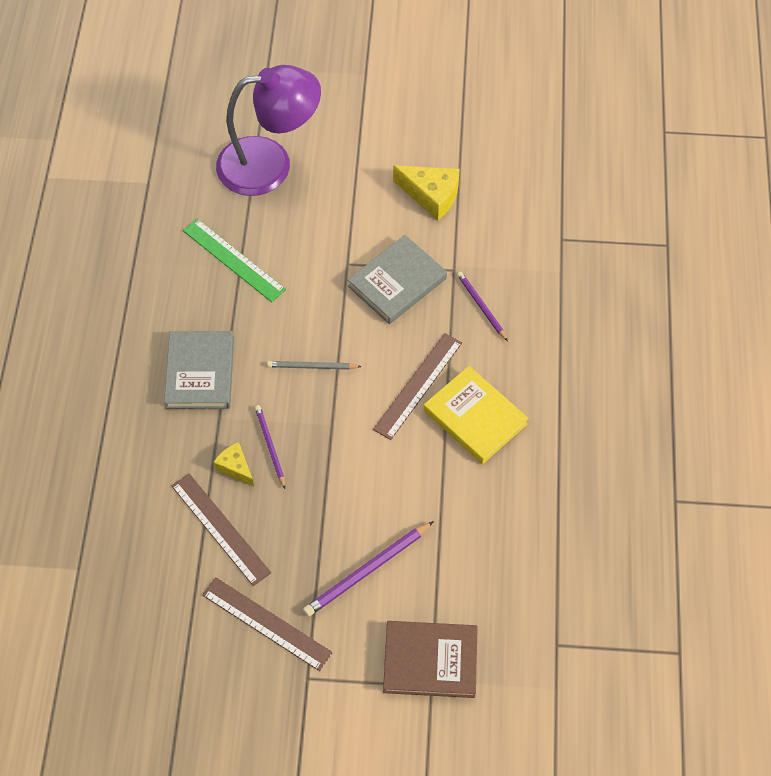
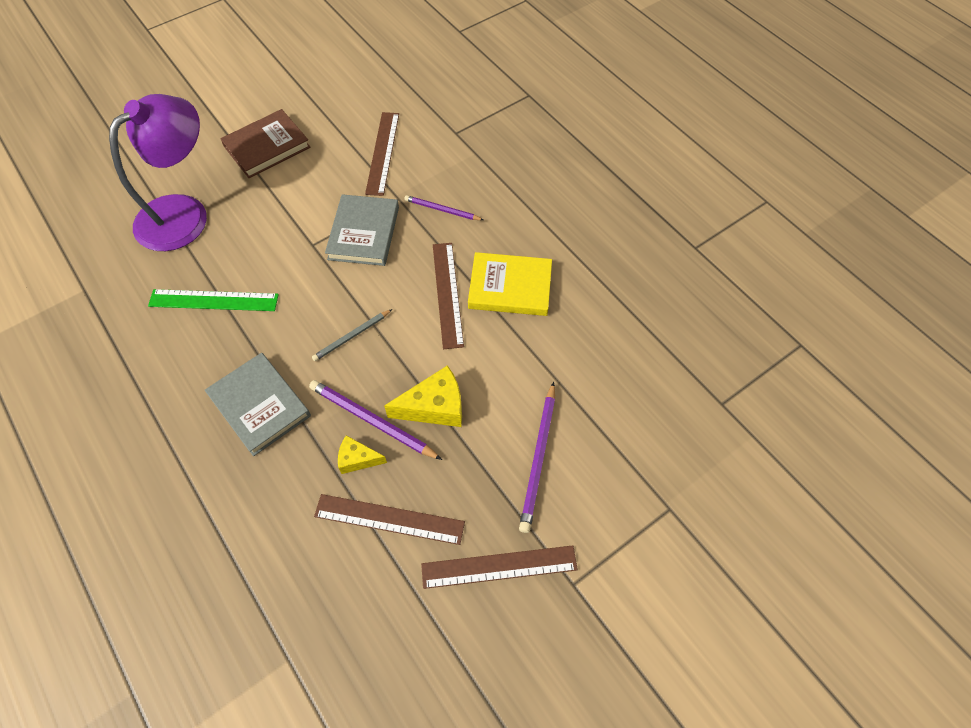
camera: 40 degrees left, 0 degrees up
purple pencil [255,405,285,489] -> purple pencil [309,380,442,460], size x1.58
brown book [383,621,478,698] -> brown book moved to [220,109,310,178]
yellow cheese [393,165,460,221] -> yellow cheese moved to [384,365,462,427]
none -> brown ruler [365,112,399,196]

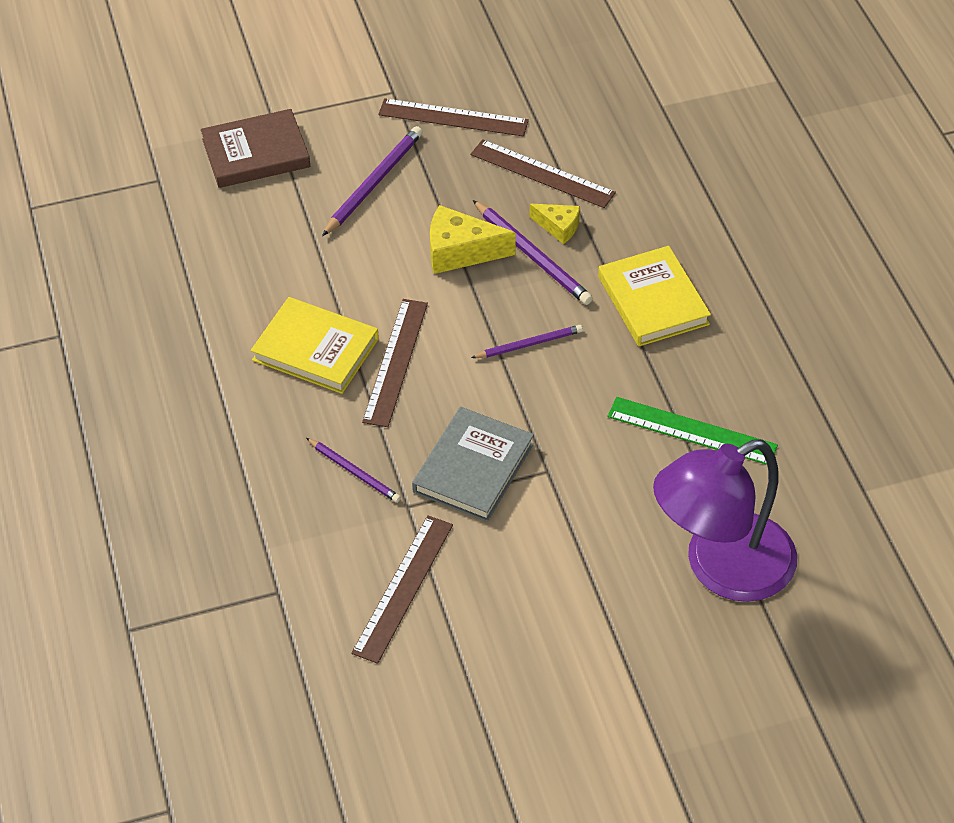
camera: 160 degrees left, 10 degrees down
grey book [205,353,311,456] -> yellow book [598,246,711,346]
brown book [220,109,310,178] -> brown book moved to [201,109,310,188]
grey pencil [312,309,392,361] -> purple pencil [471,325,583,358]

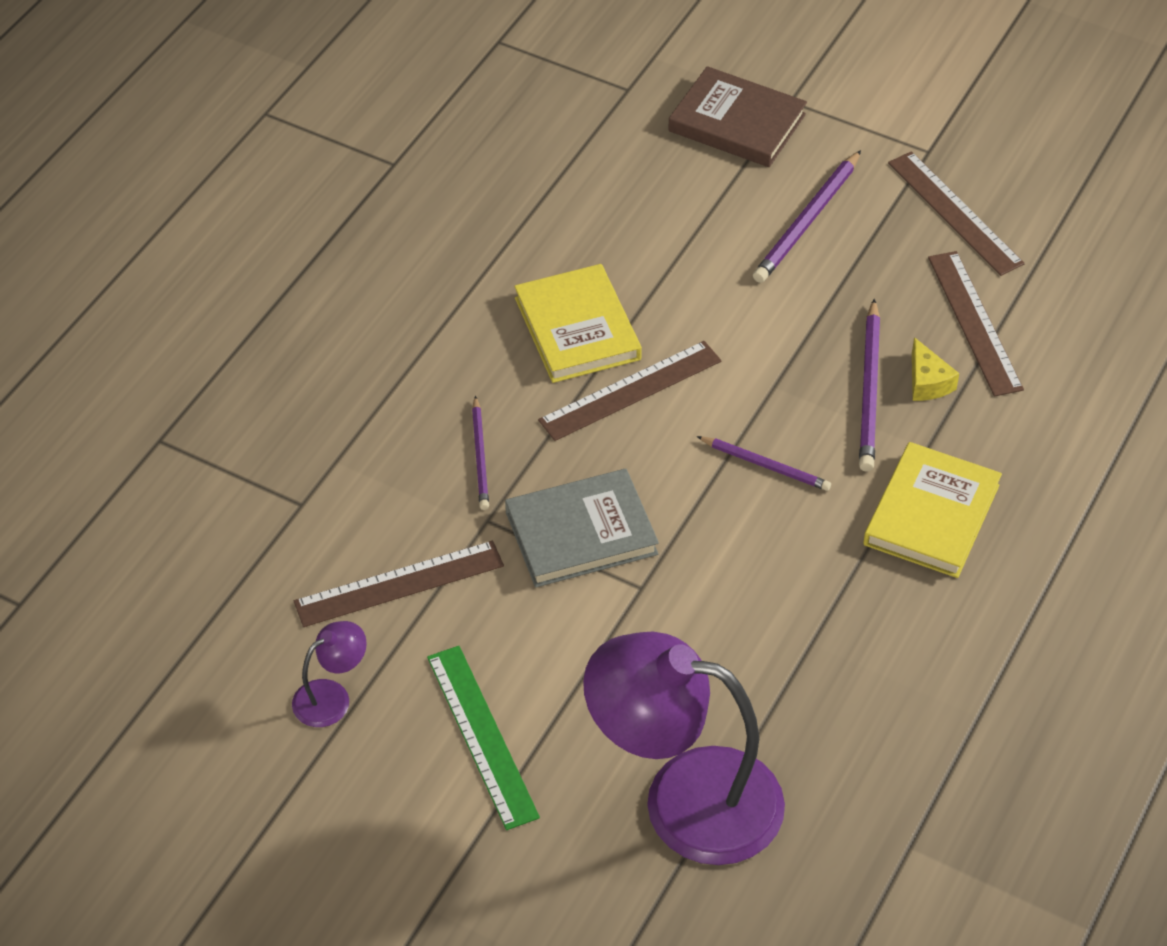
camera: 45 degrees right, 0 degrees up
purple pencil [322,126,423,236] -> purple pencil turned 135 degrees clockwise [753,150,861,283]
yellow cheese [430,205,515,274] -> none
green ruler [608,397,778,465] -> green ruler moved to [427,646,540,830]
none -> purple lamp [292,621,367,727]

